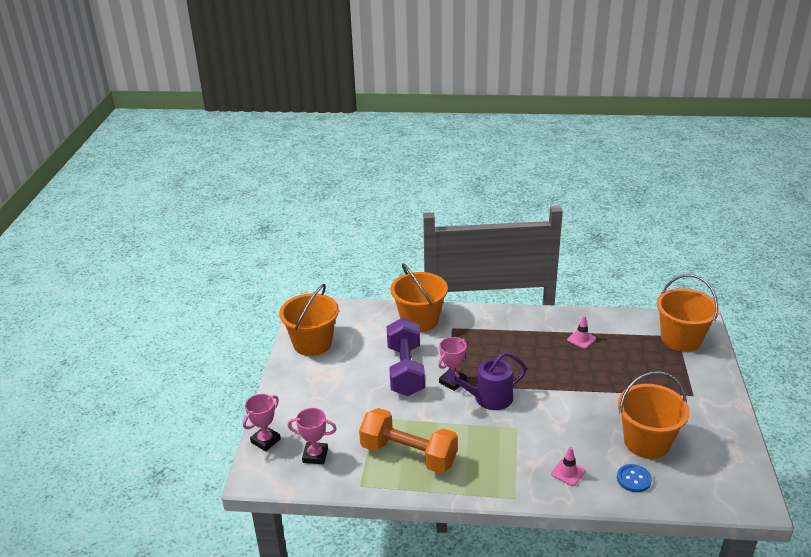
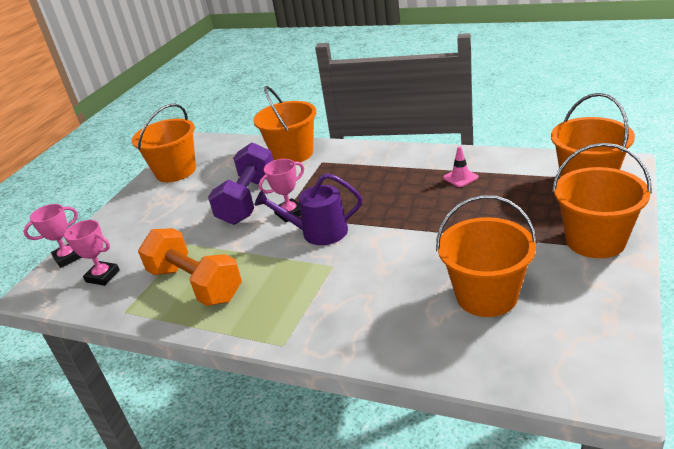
camera: 20 degrees right, 0 degrees up
pink traffic cone [551,447,585,486] -> none
blue button [617,464,652,492] -> none
none -> orange bucket [552,143,652,258]

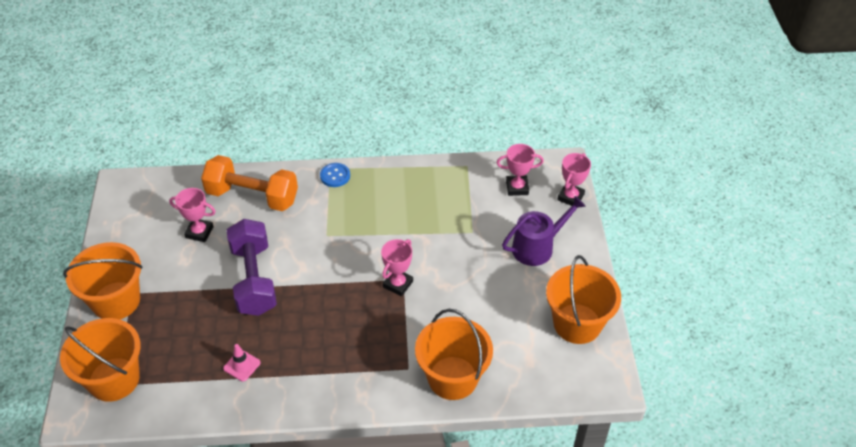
camera: 150 degrees right, 15 degrees up
orange dumbbell [138,228,242,306] -> orange dumbbell moved to [201,155,298,211]
purple dumbbell [208,142,273,225] -> purple dumbbell moved to [227,219,277,316]
purple watering can [255,173,362,245] -> purple watering can moved to [502,196,586,266]
orange bucket [436,195,537,317] -> pink trophy [169,188,216,242]
none -> blue button [320,163,350,187]

